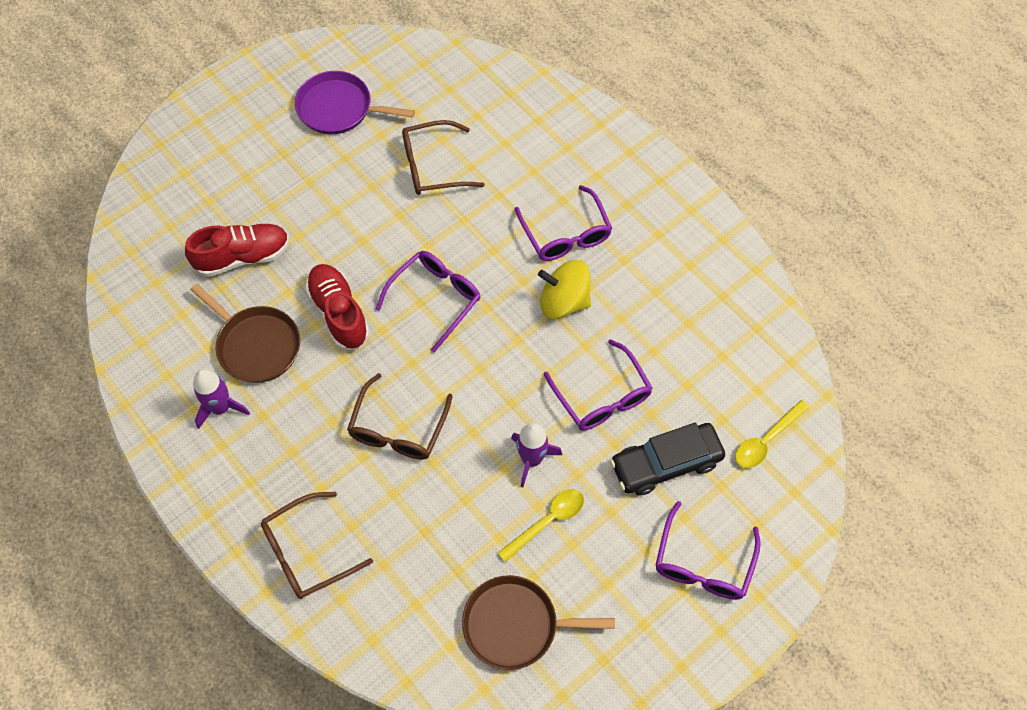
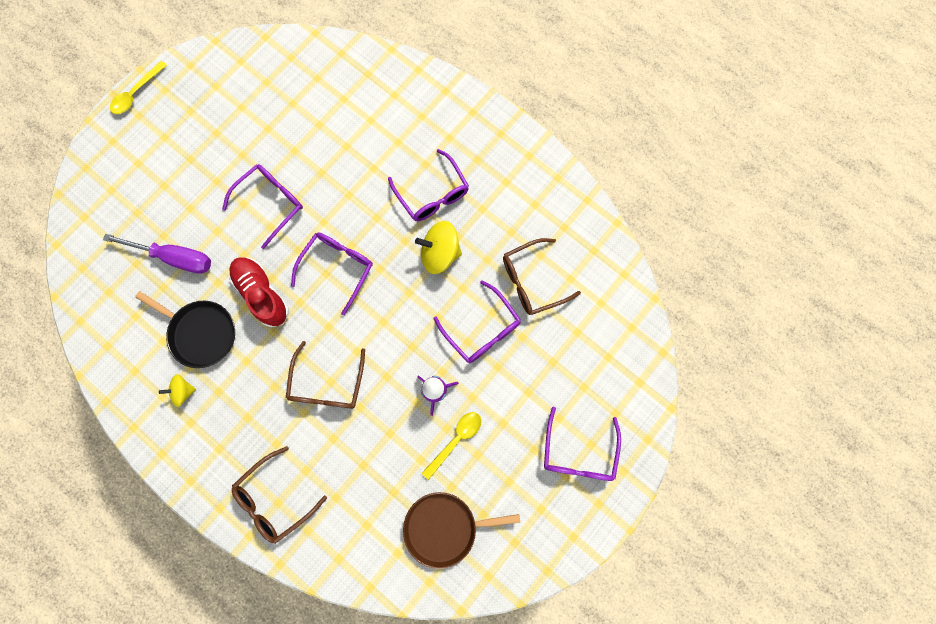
camera: 10 degrees left, 15 degrees up
red shoe [185,224,289,277] -> purple screwdriver [103,234,211,274]
brown pan [190,284,300,383] -> black pan [135,291,235,368]
purple rocket [193,369,250,429] -> yellow spinning top [159,374,196,407]
purple pan [295,71,415,134] -> none
brown glasses [402,120,485,195] -> brown glasses moved to [503,238,581,315]
black car [610,423,725,496] -> none
yellow spoon [735,400,810,468] -> yellow spoon moved to [110,61,167,114]
none -> purple glasses [222,164,303,249]

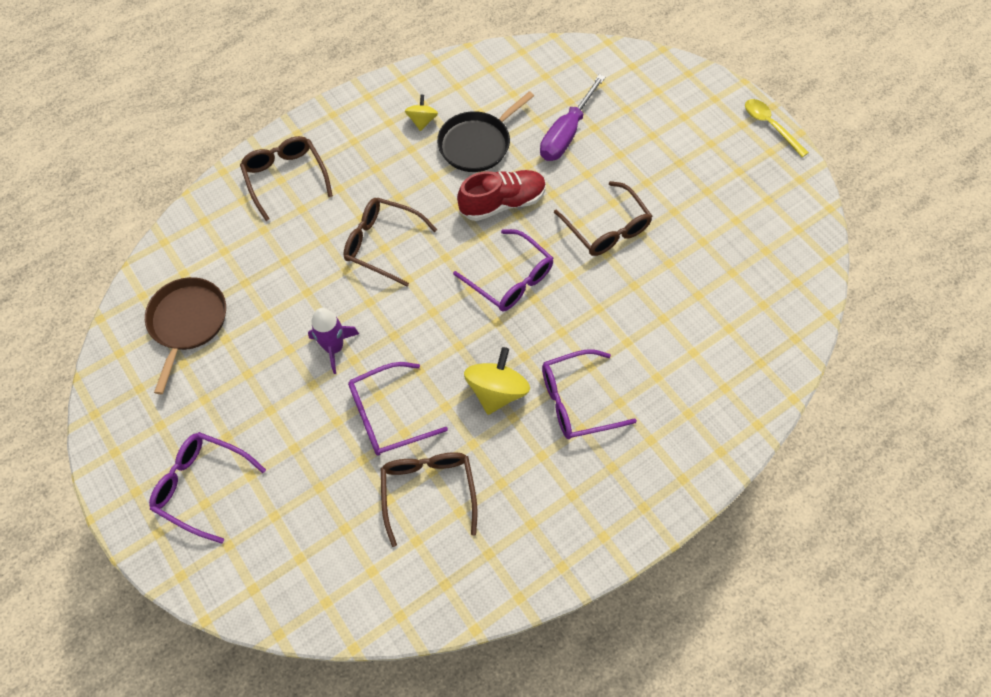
camera: 105 degrees right, 15 degrees down
purple glasses [222,164,303,249] -> brown glasses [554,181,653,256]
yellow spoon [422,412,482,480] -> none

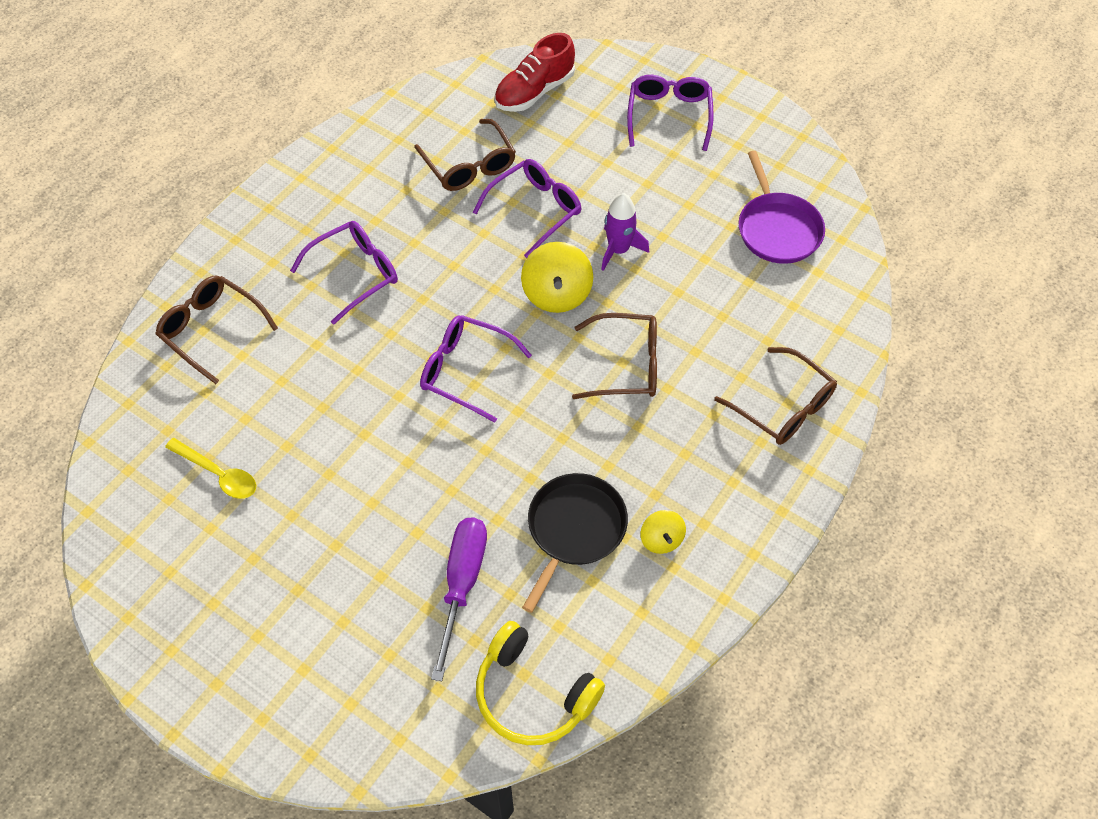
camera: 160 degrees right, 5 degrees down
brown pan [145,277,226,394] -> purple pan [738,151,825,264]
purple glasses [149,432,266,544] -> purple glasses turned 90 degrees counterclockwise [627,75,714,151]
red shoe [457,170,546,221] -> red shoe moved to [494,33,575,112]
yellow spinning top [464,347,530,415] -> yellow spinning top moved to [521,242,593,313]
brown glasses [554,181,653,256] -> brown glasses moved to [155,275,278,384]
yellow spoon [745,99,809,157] -> yellow spoon moved to [165,438,256,499]
none -> yellow headphones [476,621,605,745]

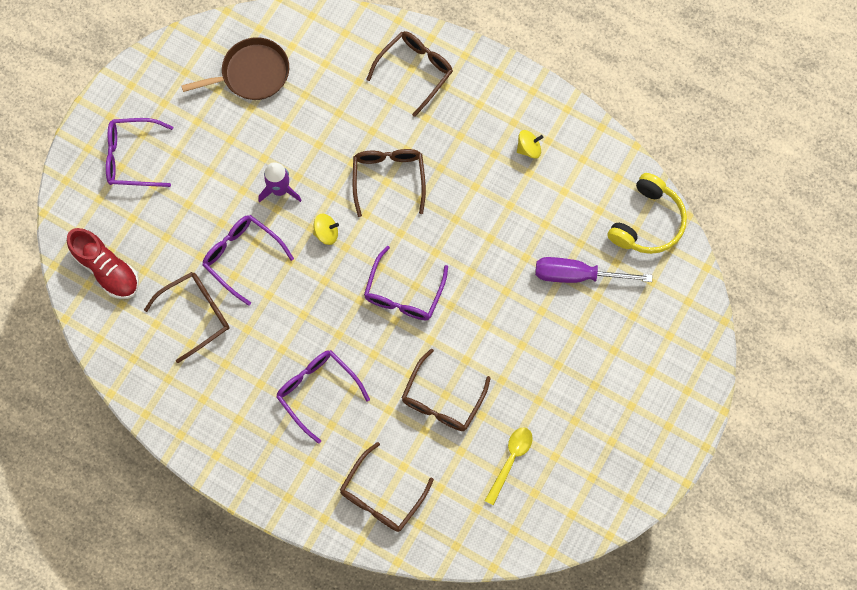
camera: 95 degrees left, 15 degrees up
yellow spinning top [521,242,593,313] -> yellow spinning top [313,214,339,245], size x0.58
black pan [522,473,628,613] -> none
purple pan [738,151,825,264] -> brown pan [181,37,289,100]
none -> brown glasses [402,349,491,431]

